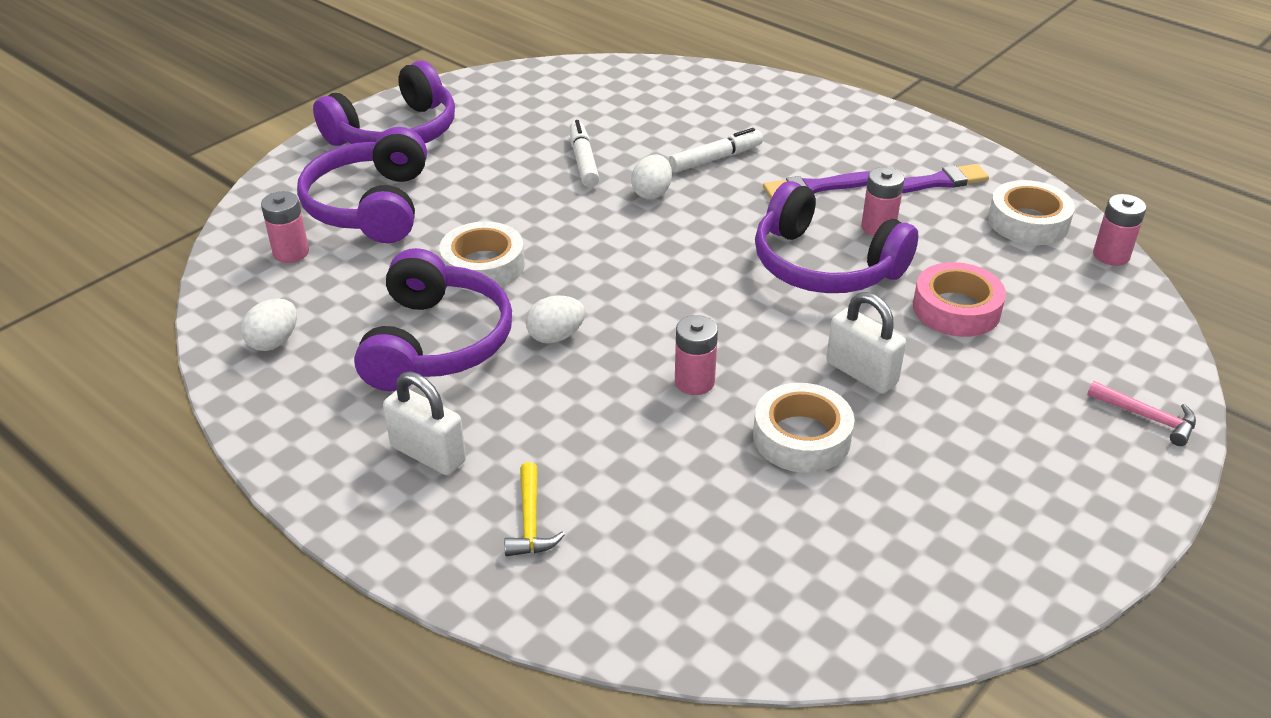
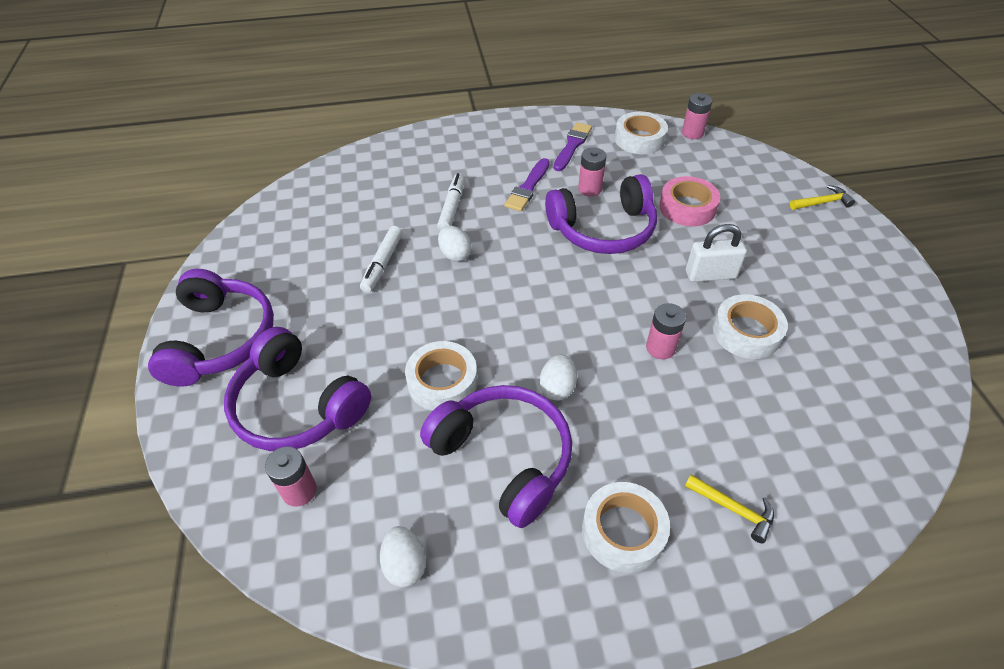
camera: 50 degrees left, 10 degrees up
white padlock [383,372,466,475] -> white tape [582,482,670,573]
white marker [569,120,600,187] -> white marker turned 105 degrees counterclockwise [360,226,403,293]
pink hammer [1087,381,1196,446] -> yellow hammer [790,185,855,210]

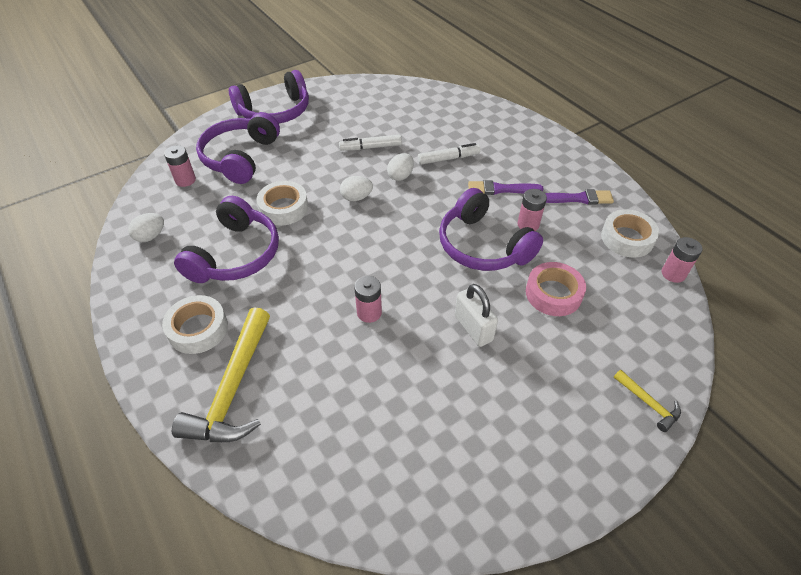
camera: 65 degrees right, 0 degrees up
white egg [540,354,577,400] -> white egg moved to [340,176,373,201]
yellow hammer [685,474,774,543] -> yellow hammer [172,307,270,442], size x2.16
white tape [713,294,788,359] -> none

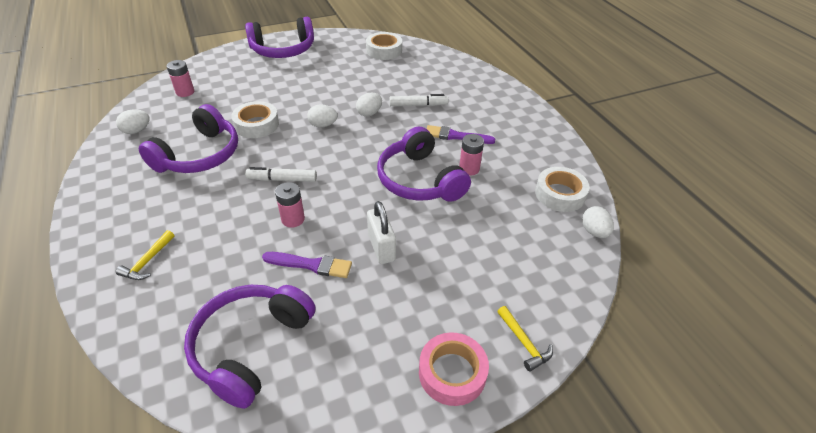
camera: 10 degrees right, 5 degrees down
white tape [162,295,228,354] -> white tape moved to [366,32,402,60]
yellow hammer [172,307,270,442] -> yellow hammer [116,230,175,280], size x0.46
purple headphones [196,112,280,184] -> purple headphones moved to [184,285,316,409]
white marker [339,135,402,151] -> white marker moved to [245,167,317,182]
pink tape [526,262,586,316] -> pink tape moved to [419,332,489,406]
purple brush [545,189,614,204] -> purple brush moved to [262,252,352,278]
pink battery [662,237,703,283] -> white egg [582,206,614,238]

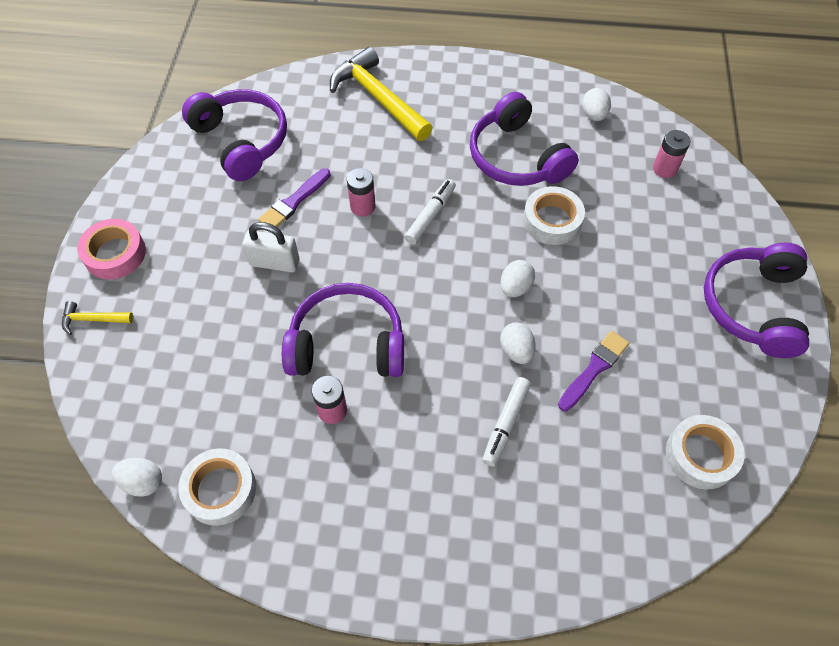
camera: 120 degrees right, 15 degrees up
yellow hammer [116,230,175,280] -> yellow hammer [330,47,433,141], size x2.16
purple brush [427,125,495,144] -> purple brush moved to [558,331,629,411]

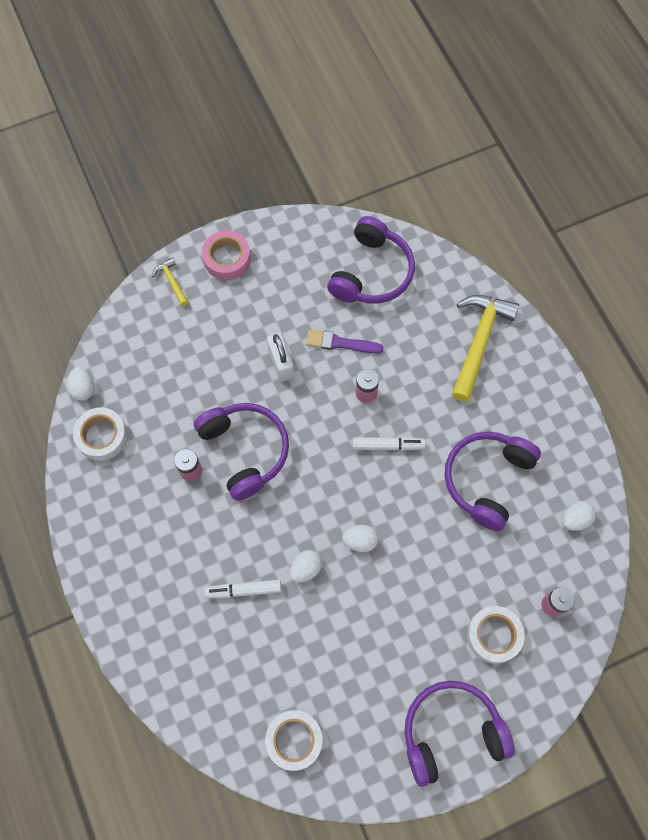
camera: 60 degrees right, 10 degrees up
white tape [523,186,585,245] -> white tape moved to [467,606,525,664]
purple brush [558,331,629,411] -> none

